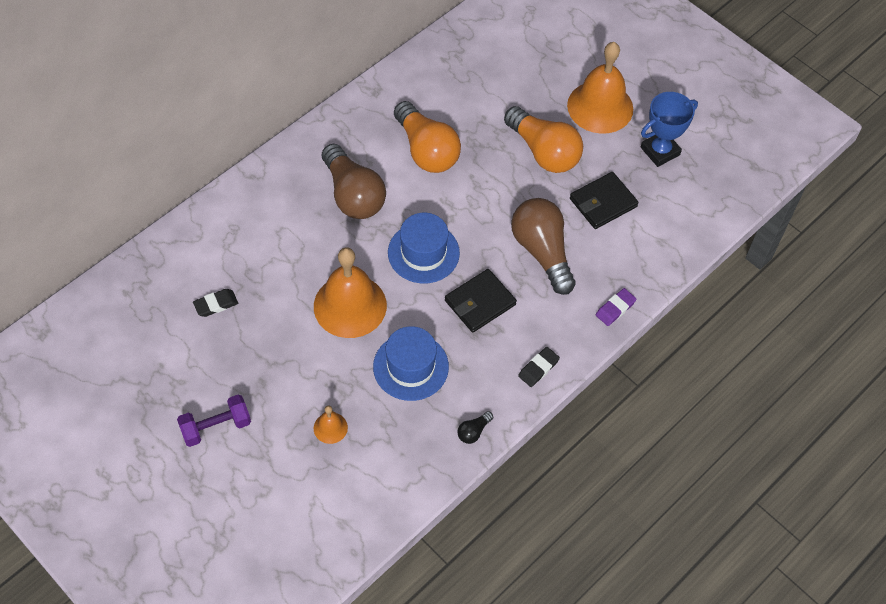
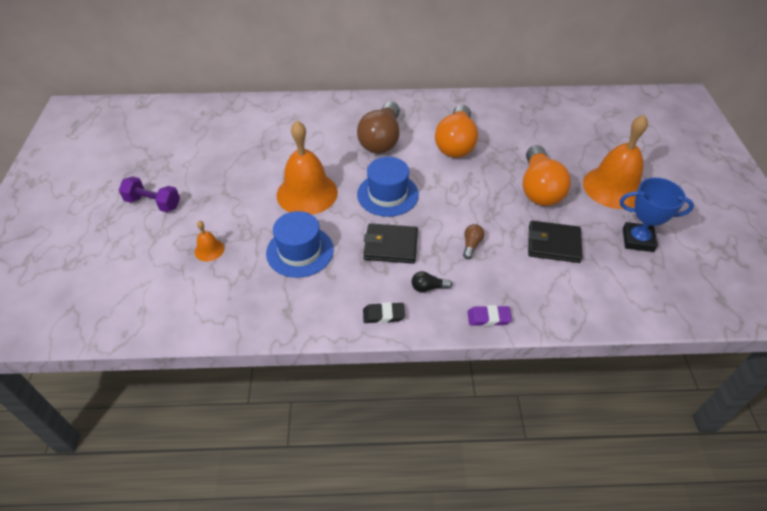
camera: 45 degrees right, 10 degrees down
black eraser [193,289,238,317] -> none
black light bulb [457,411,493,444] -> black light bulb moved to [411,271,452,292]
brown light bulb [511,198,576,295] -> brown light bulb [463,224,484,259], size x0.41

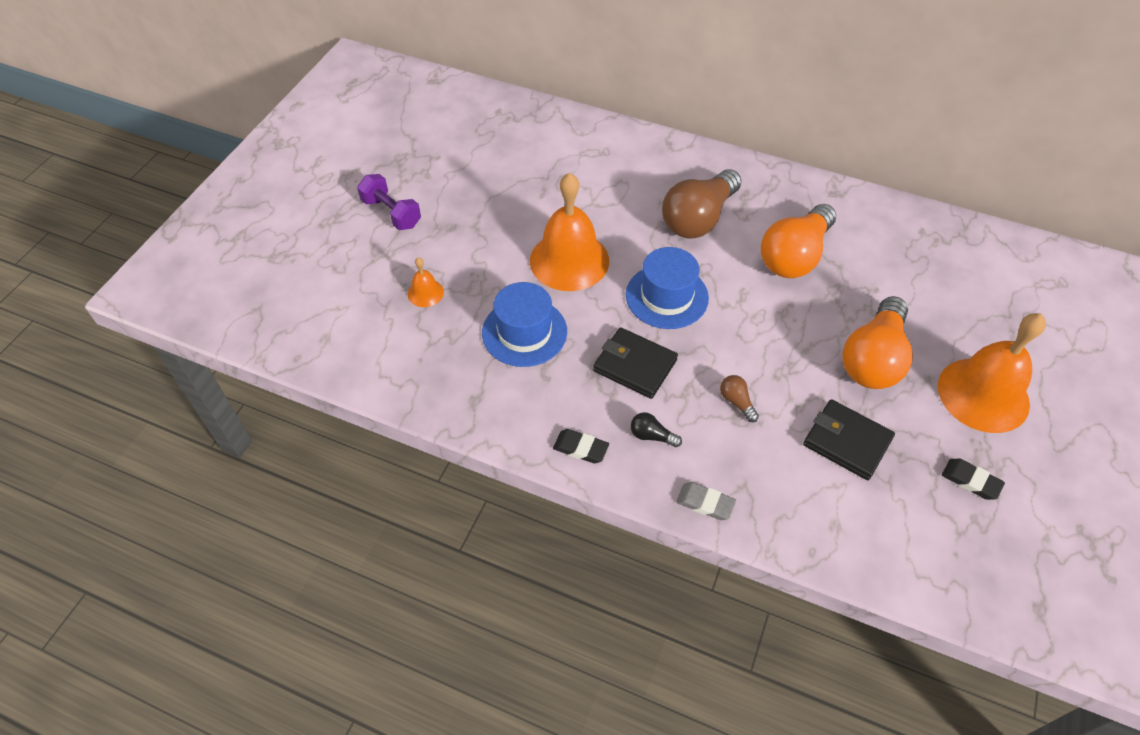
camera: 25 degrees right, 5 degrees up
brown light bulb [463,224,484,259] -> brown light bulb turned 75 degrees counterclockwise [720,375,759,422]
purple eraser [468,305,512,326] -> grey eraser [676,482,736,520]
blue trophy [620,178,694,252] -> black eraser [942,458,1005,500]

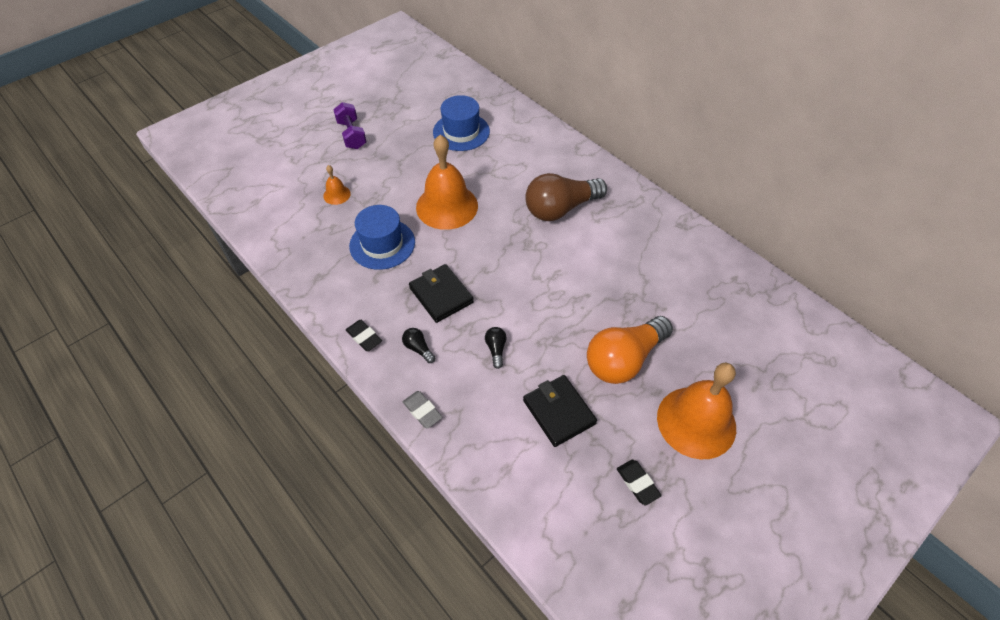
camera: 25 degrees right, 0 degrees up
blue hat [626,247,709,329] -> blue hat moved to [433,95,490,151]
brown light bulb [720,375,759,422] -> black light bulb [485,327,507,369]
orange light bulb [761,204,836,278] -> none

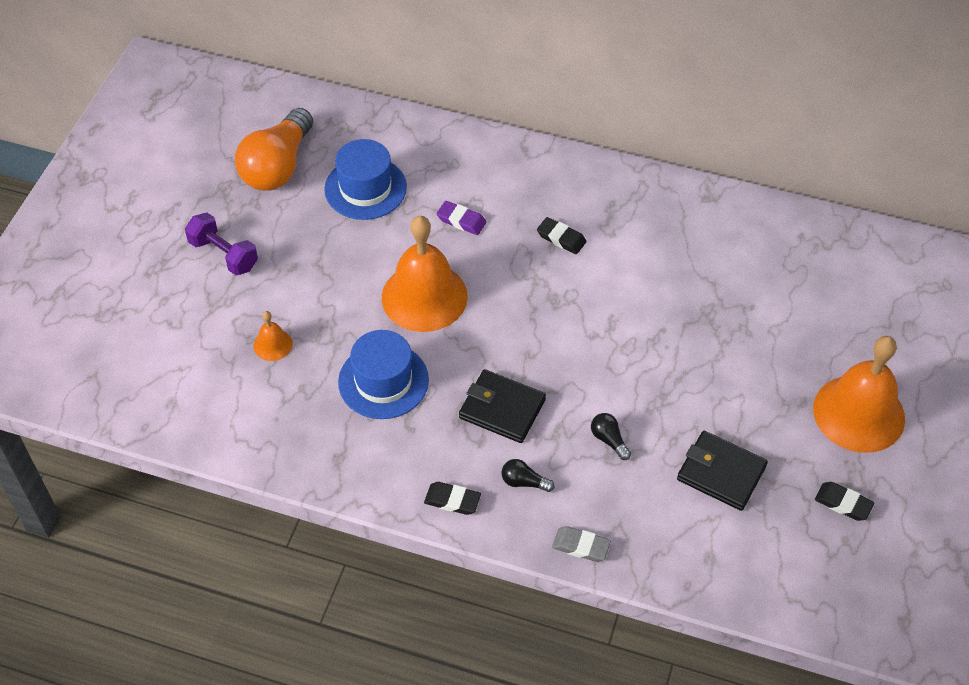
camera: 30 degrees left, 0 degrees up
brown light bulb [525,173,607,221] -> black eraser [537,217,586,254]
orange light bulb [587,316,673,384] -> orange light bulb moved to [235,108,313,191]
none -> purple eraser [437,201,486,235]

